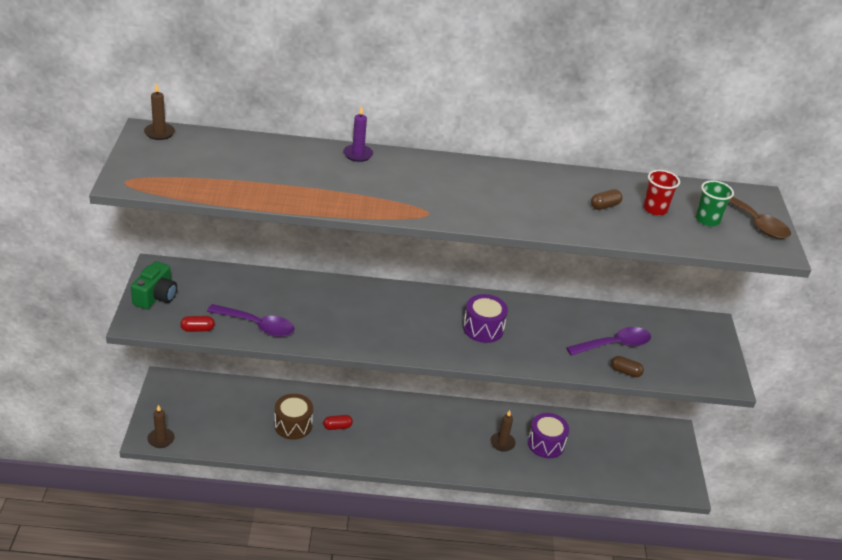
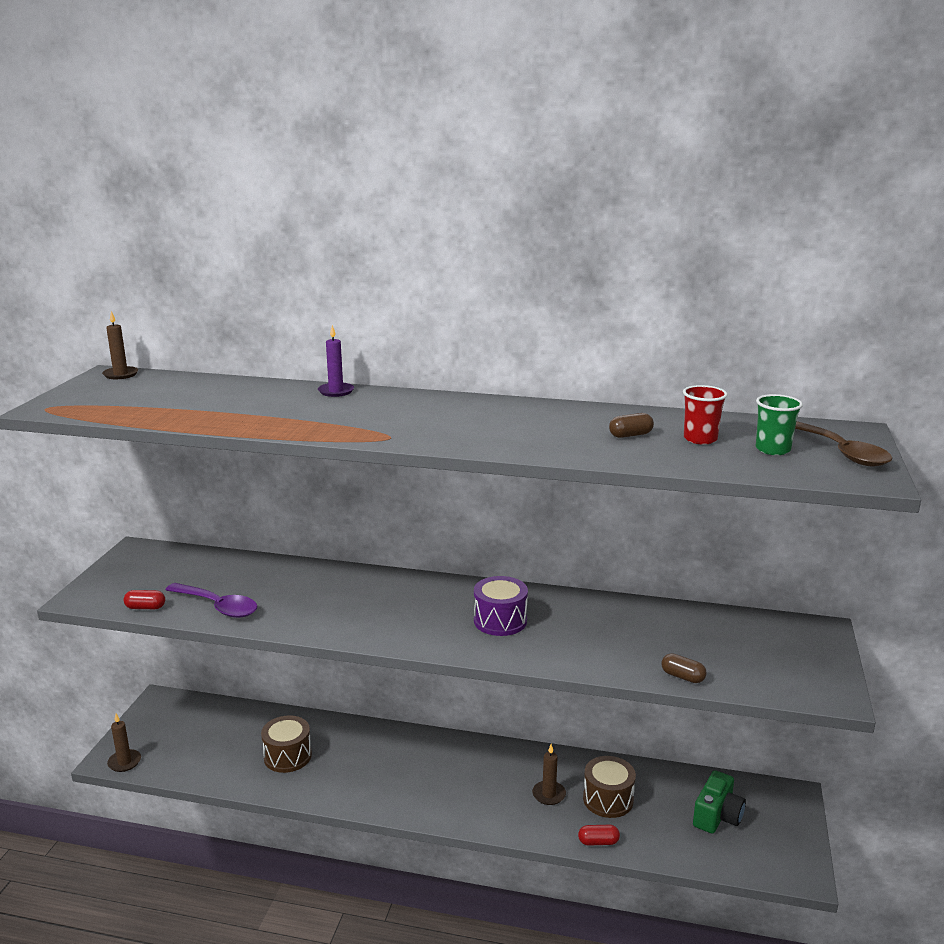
camera: 15 degrees right, 15 degrees down
green camera [131,261,177,309] -> green camera moved to [693,770,746,834]
red capsule [323,415,353,430] -> red capsule moved to [578,825,620,846]
purple drum [528,413,569,458] -> brown drum [583,756,636,818]
purple spoon [566,327,651,356] -> none

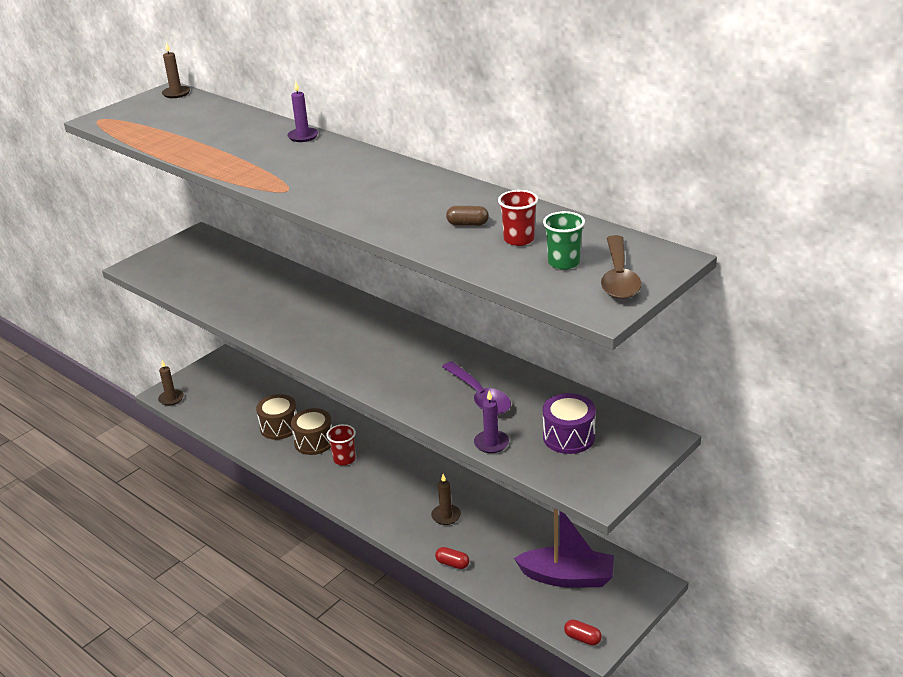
camera: 30 degrees right, 10 degrees up
red capsule [124,590,165,609] -> red capsule moved to [564,619,602,645]
purple spoon [165,583,257,618] -> purple spoon moved to [442,362,511,414]
purple drum [474,576,528,636] -> purple drum moved to [543,393,596,454]
brown drum [583,756,636,818] -> brown drum moved to [291,408,332,455]
brown capsule [662,653,707,683] -> purple candle [474,391,509,453]
green camera [693,770,746,834] -> purple boat [514,508,614,588]
none -> red cup [327,424,356,465]

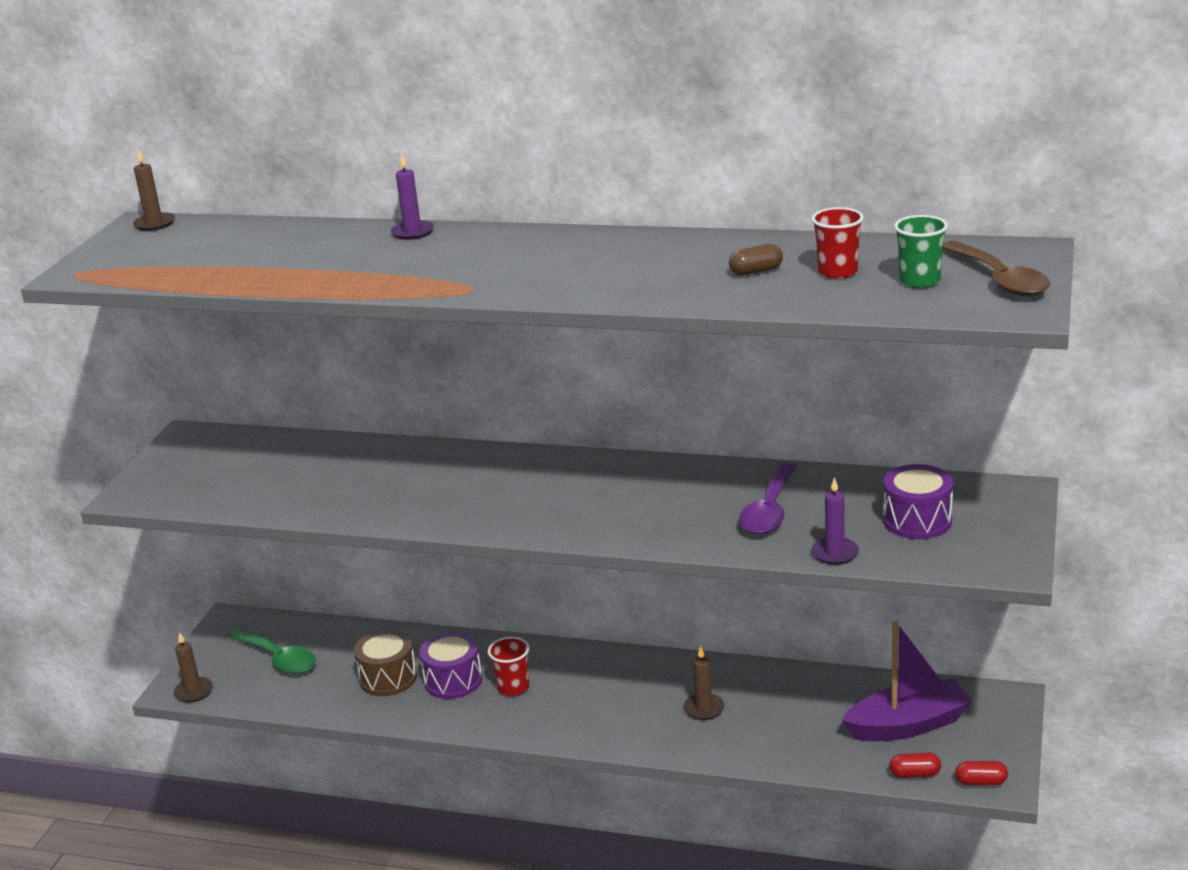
camera: 25 degrees left, 5 degrees down
brown drum [291,408,332,455] -> purple drum [419,631,482,699]
red capsule [435,547,469,569] -> red capsule moved to [890,753,941,778]
purple spoon [442,362,511,414] -> purple spoon turned 75 degrees clockwise [739,462,797,534]
none -> green spoon [227,627,316,674]

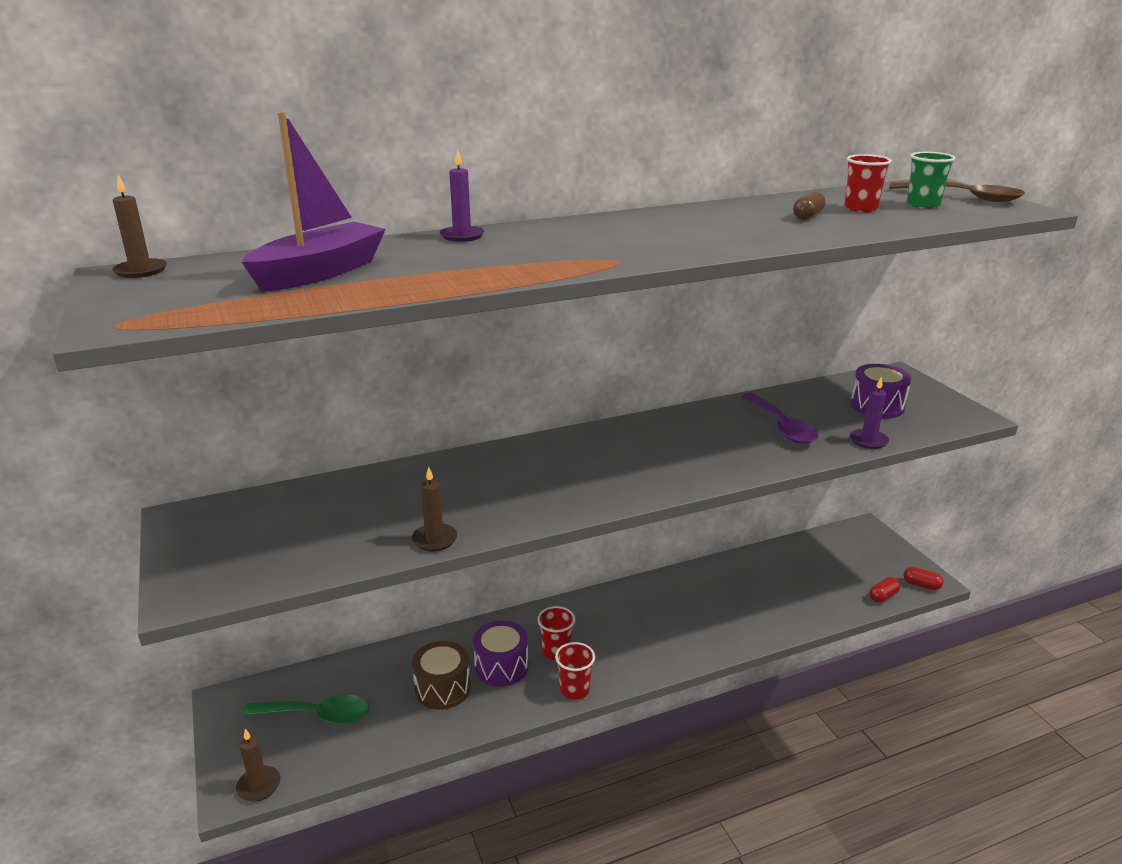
camera: 40 degrees left, 0 degrees up
brown candle [684,646,725,720] -> brown candle moved to [412,467,457,552]
purple boat [841,621,972,741] -> purple boat moved to [242,112,386,292]
red capsule [955,761,1008,786] -> red capsule turned 60 degrees clockwise [904,567,944,590]
none -> red cup [555,642,595,700]

